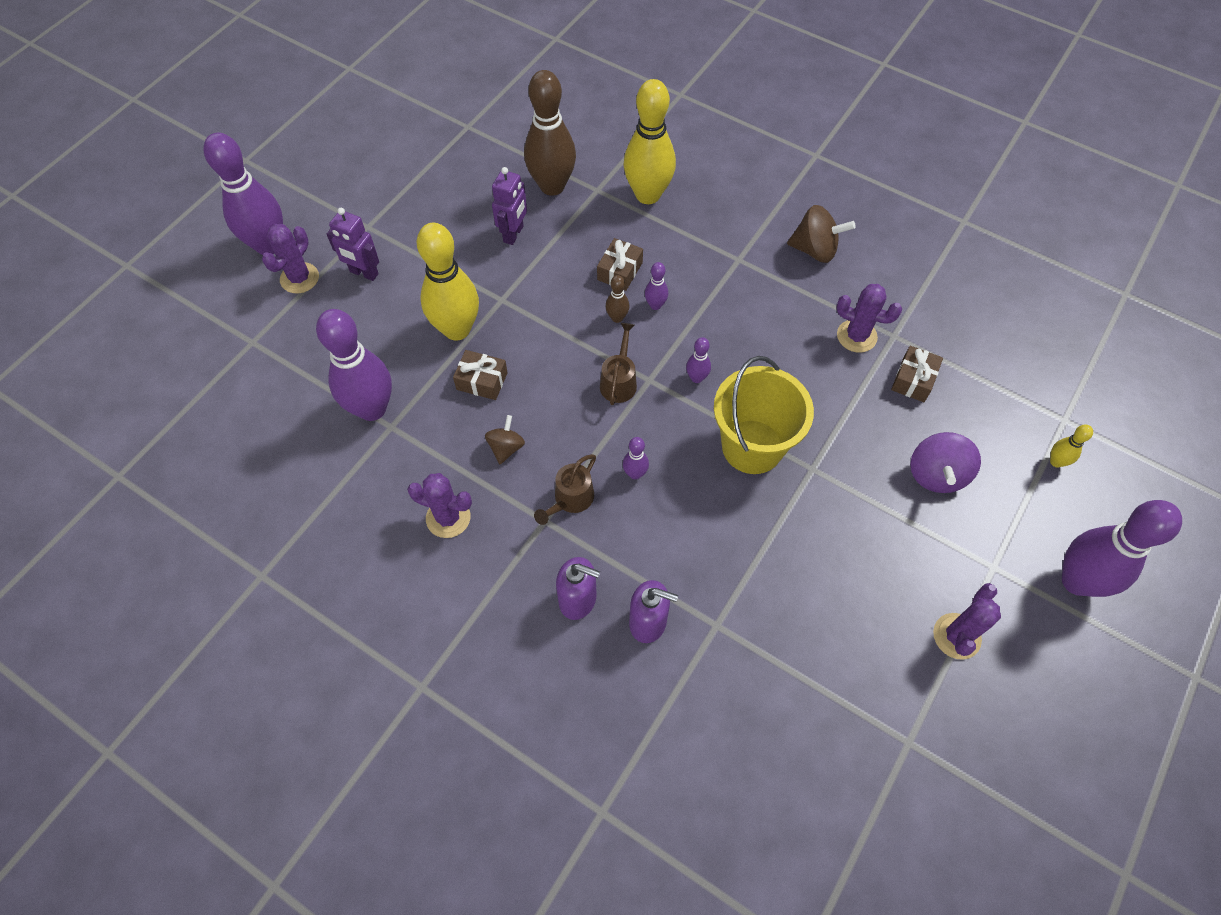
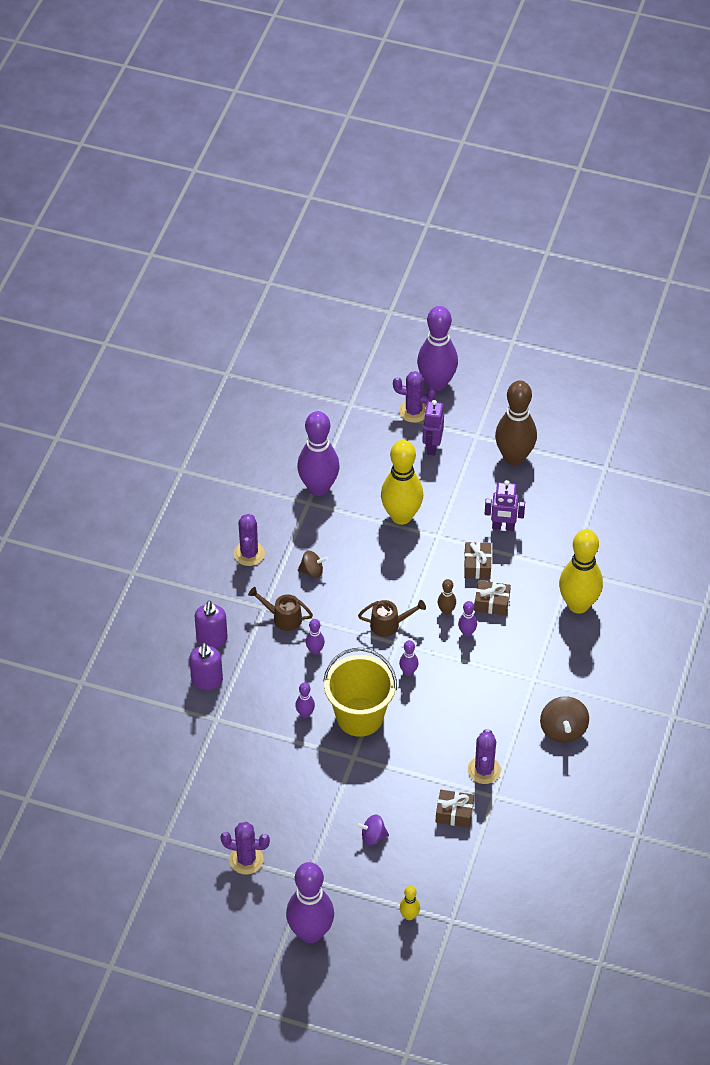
camera: 75 degrees right, 10 degrees down
brown gift [453,350,508,400] -> brown gift moved to [464,542,492,579]
brown bowling pin [524,70,576,196] -> brown bowling pin moved to [495,380,537,465]
purple spinning top [910,432,981,493] -> purple spinning top [356,815,389,845], size x0.63
none -> purple bowling pin [295,683,315,718]

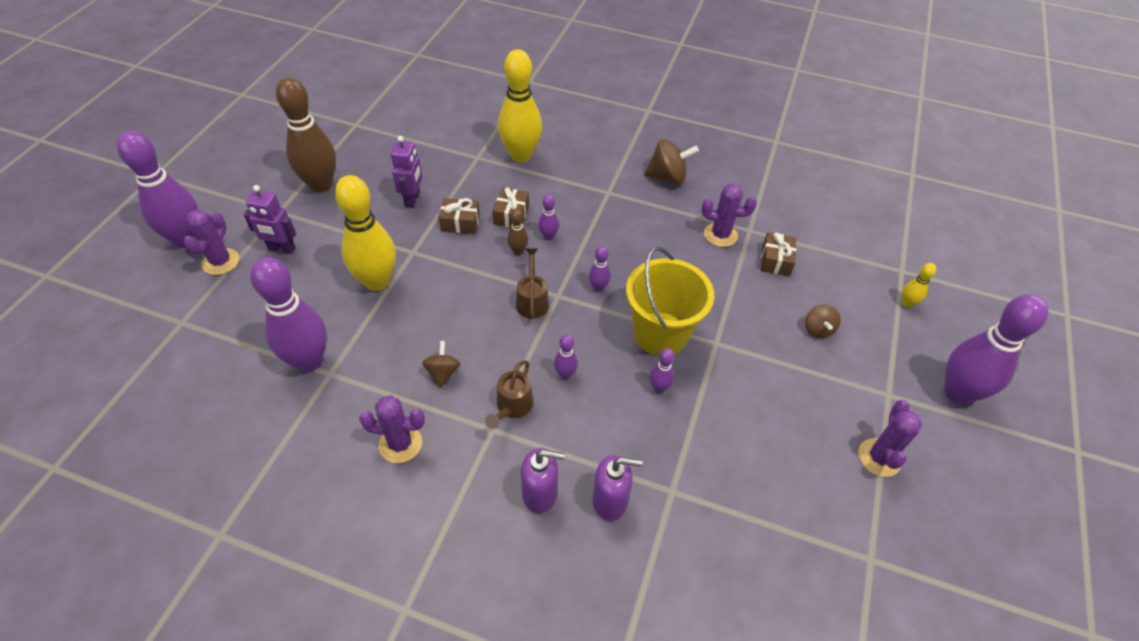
camera: 90 degrees left, 0 degrees up
purple spinning top [356,815,389,845] -> brown spinning top [805,304,841,338]

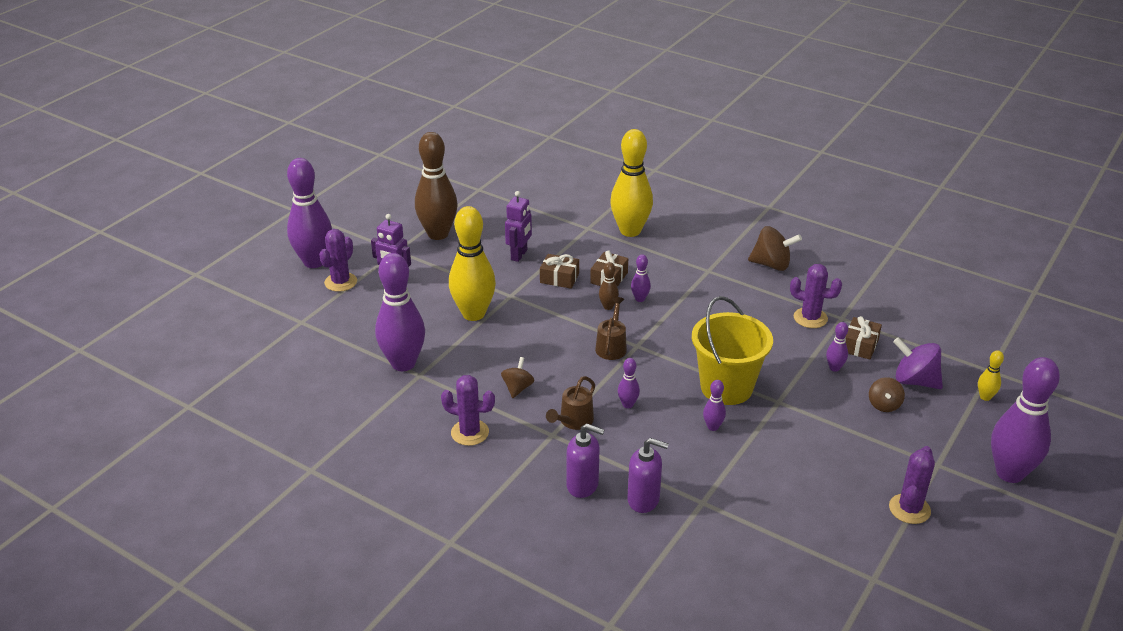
camera: 15 degrees right, 15 degrees down
purple bowling pin [589,246,611,292] -> purple bowling pin moved to [826,322,848,372]
none -> purple spinning top [893,337,943,389]

